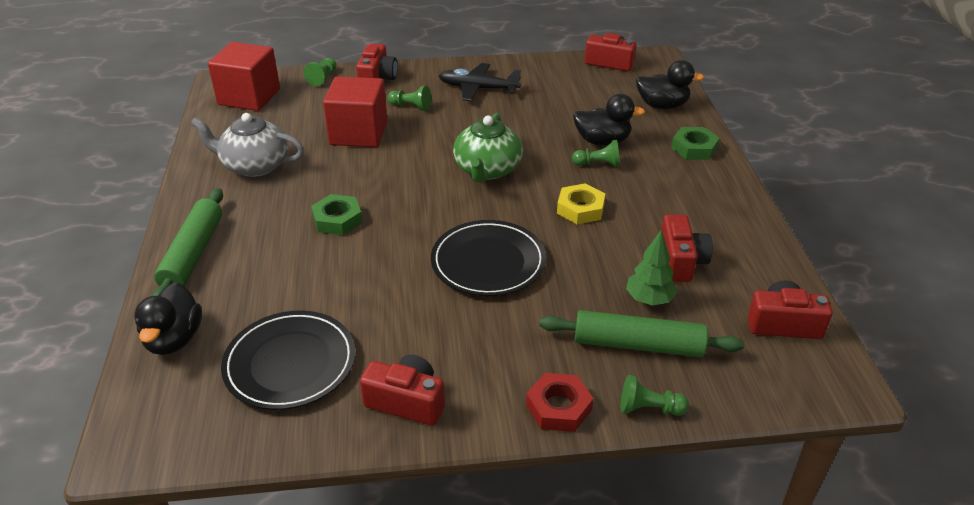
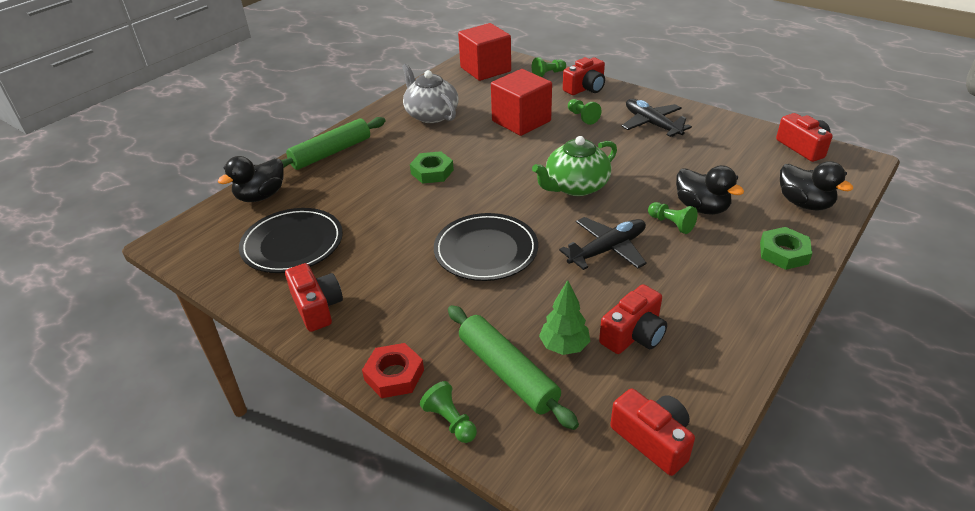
camera: 45 degrees right, 0 degrees up
yellow nut [557,183,605,224] -> black plane [559,217,647,270]

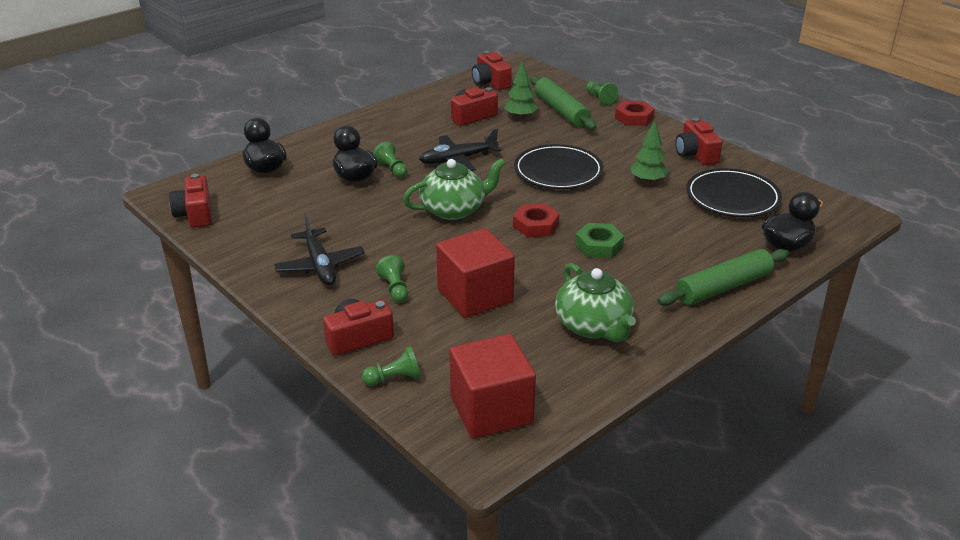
camera: 170 degrees left, 5 degrees down
grey teapot [402,64,459,123] -> green teapot [555,263,636,342]
green nut [760,227,813,270] -> none
none -> red nut [513,204,559,237]
none -> green tree [631,120,668,183]

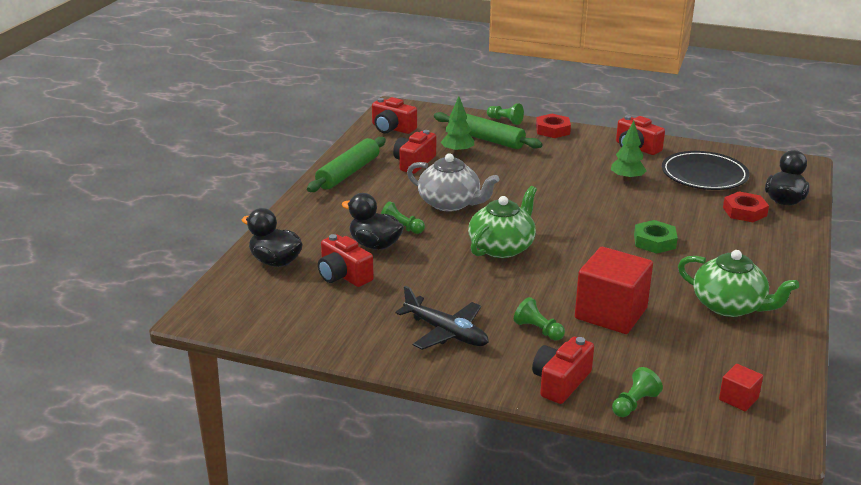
camera: 30 degrees left, 5 degrees down
red camera [169,174,211,228] -> red camera moved to [318,234,374,287]
black plane [419,128,501,171] -> grey teapot [407,153,499,212]
red cube [449,334,536,439] -> red cube [719,364,763,411], size x0.47
red nut [513,204,559,237] -> red nut moved to [723,191,769,222]
black plate [514,144,604,189] -> none
green rolling pin [657,249,789,306] -> green rolling pin moved to [307,137,386,192]

